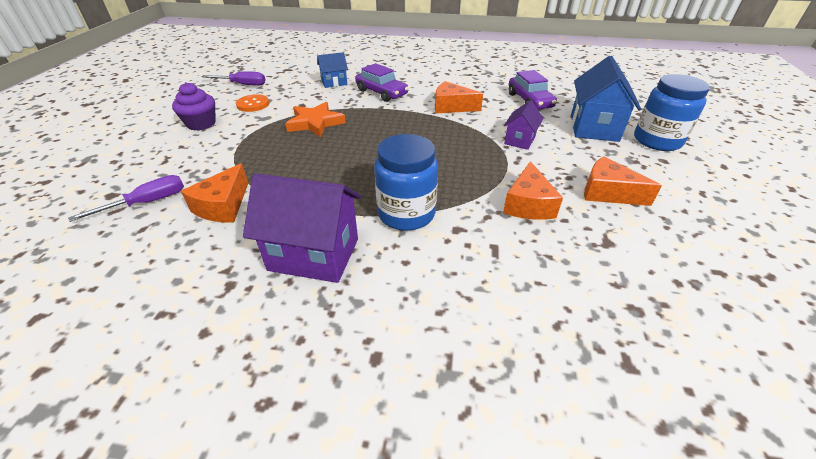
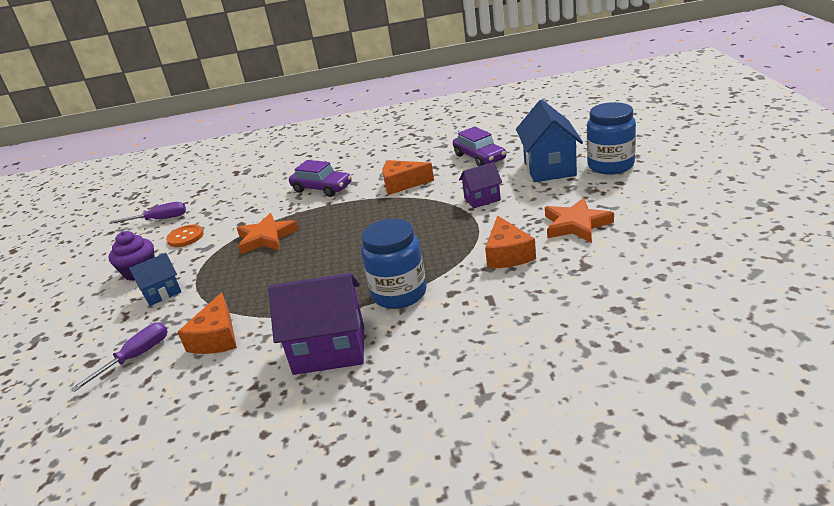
camera: 10 degrees left, 10 degrees down
blue house [317,52,348,88] -> blue house moved to [129,253,181,306]
purple house [504,100,544,150] -> purple house turned 60 degrees clockwise [459,162,502,208]
orange cheese [584,156,662,206] -> orange star [545,198,614,243]

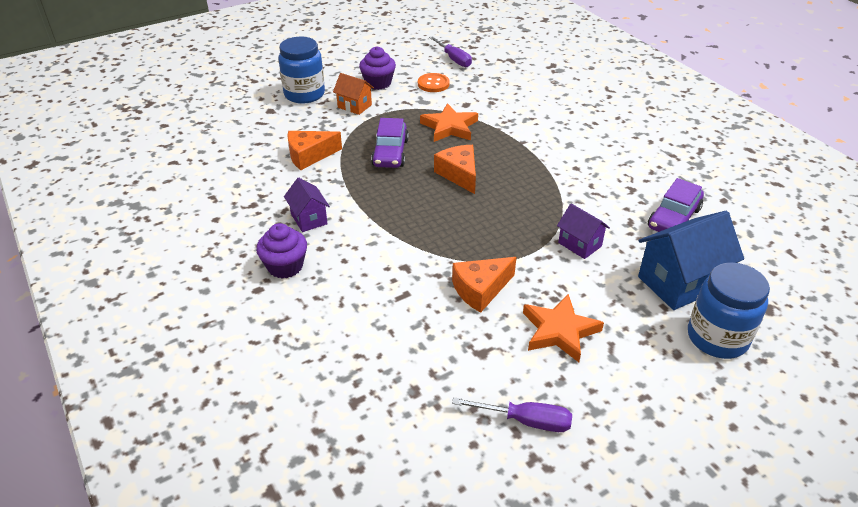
camera: 60 degrees right, 10 degrees up
purple screwdriver [70,322,168,392] -> purple screwdriver moved to [452,397,572,432]
blue house [129,253,181,306] -> orange house [333,73,374,115]
purple house [268,273,364,375] -> purple house [284,178,330,232], size x0.56
purple car [289,160,352,197] -> purple car moved to [371,118,409,168]
blue jar [361,218,427,309] -> blue jar moved to [279,37,325,104]
orange cheese [382,160,434,195] -> orange cheese moved to [434,145,476,194]
none -> purple cupcake [256,223,307,279]

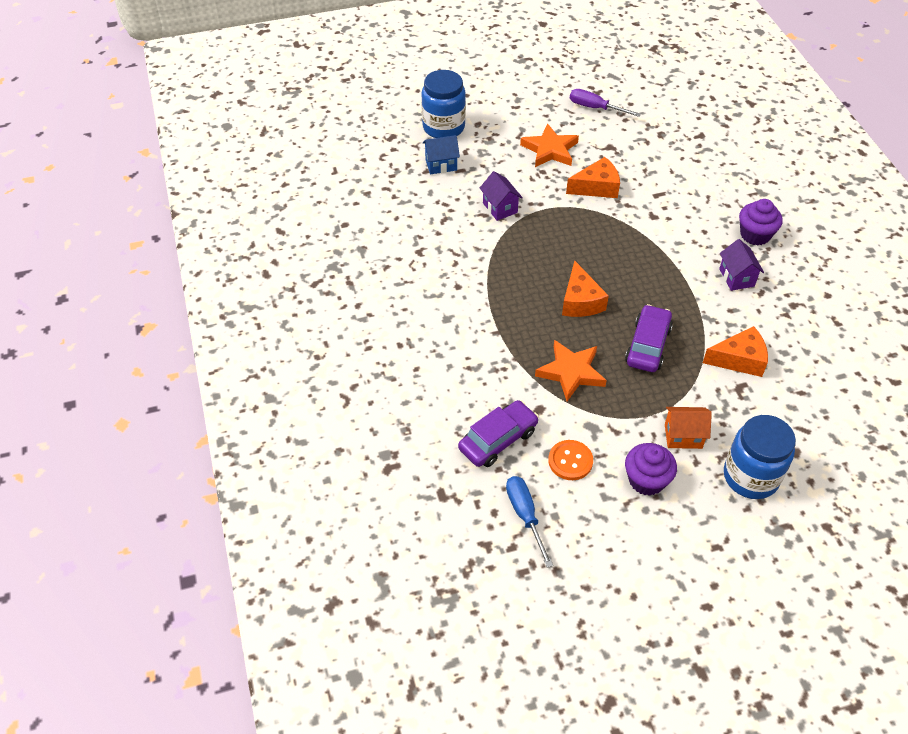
camera: 165 degrees left, 10 degrees up
orange house [333,73,374,115] -> orange house turned 45 degrees counterclockwise [665,407,712,449]
purple screwdriver [429,36,472,67] -> blue screwdriver [506,476,553,568]
blue house [638,211,744,310] -> blue house [423,135,460,174], size x0.56
purple car [648,178,704,232] -> purple car moved to [458,400,539,467]

